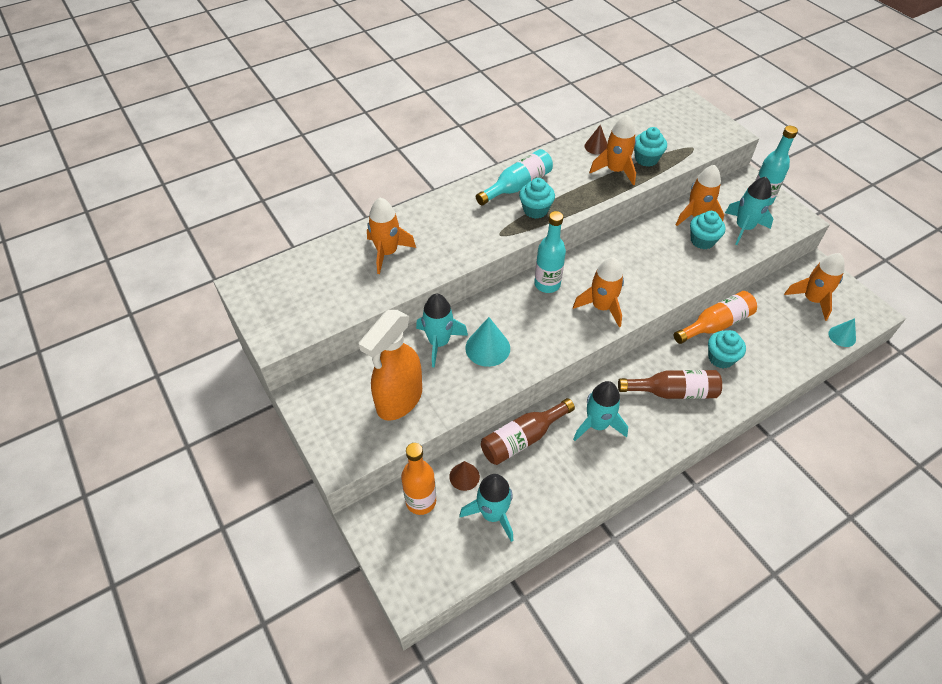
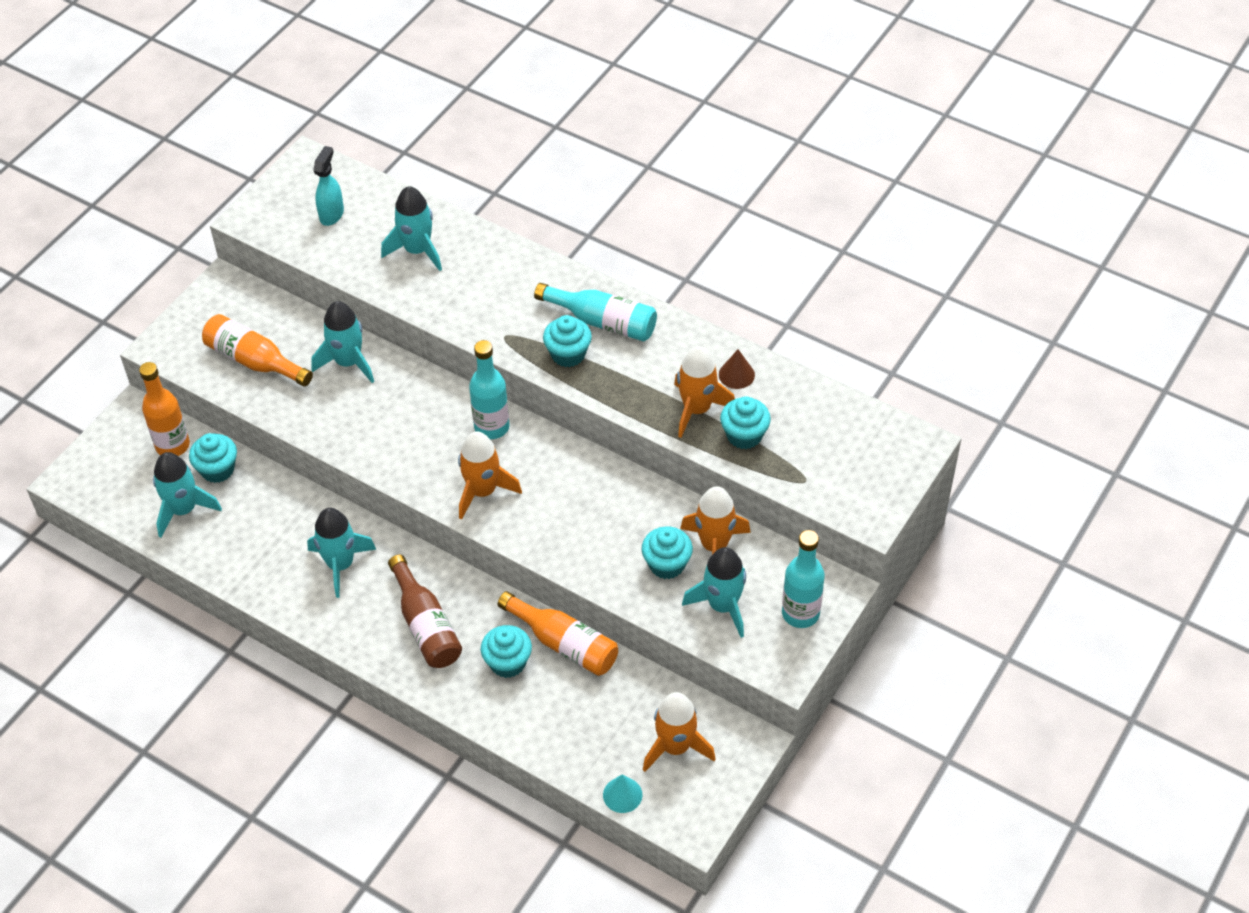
camera: 65 degrees right, 0 degrees up
orange spray bottle [359,310,422,421] -> orange bottle [202,314,313,387]
orange rocket [367,198,416,274] -> turquoise rocket [381,186,442,271]
brown cone [449,461,480,491] -> turquoise cupcake [189,433,237,483]
turquoise cone [465,317,510,367] -> none
brown bottle [481,398,575,465] -> none
none -> turquoise spray bottle [313,146,344,226]

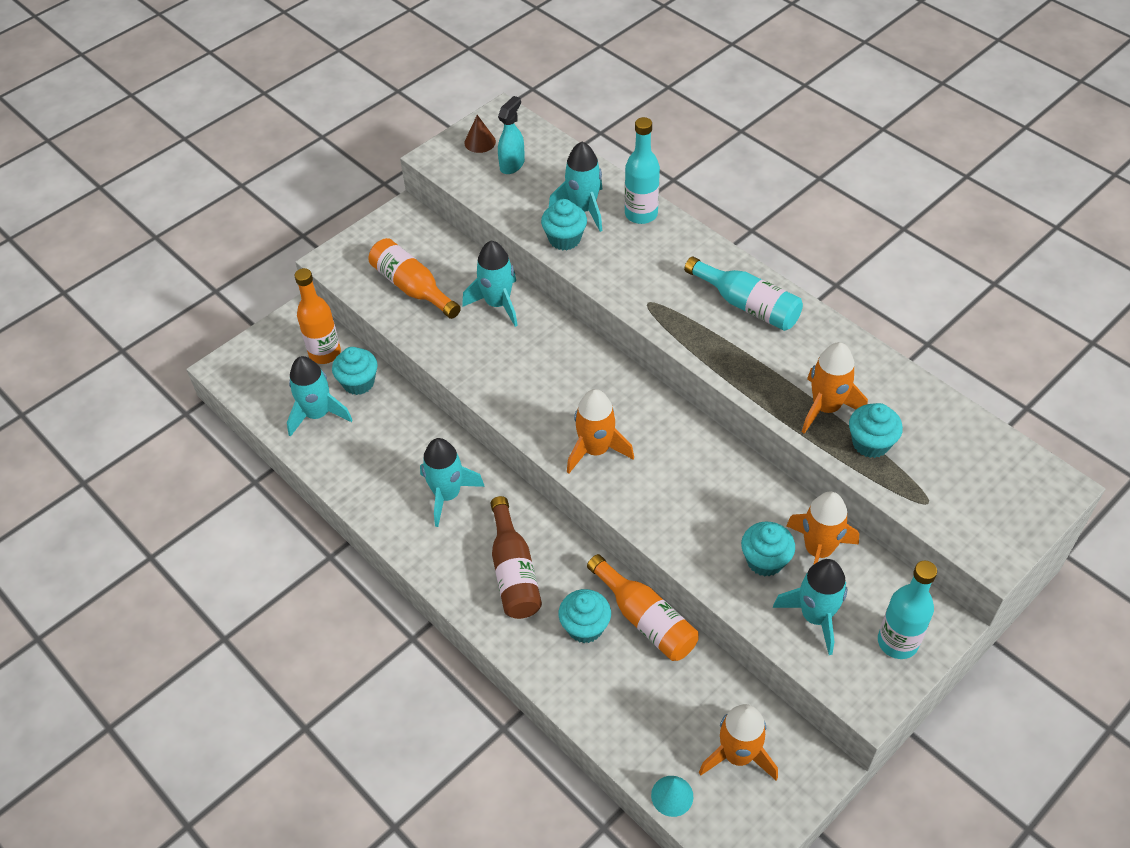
camera: 15 degrees right, 0 degrees up
turquoise bottle [469,340,510,439] -> turquoise bottle moved to [625,117,660,224]
turquoise cupcake [543,315,592,367] -> turquoise cupcake moved to [541,199,587,250]
brown cone [719,349,755,389] -> brown cone moved to [464,115,496,153]

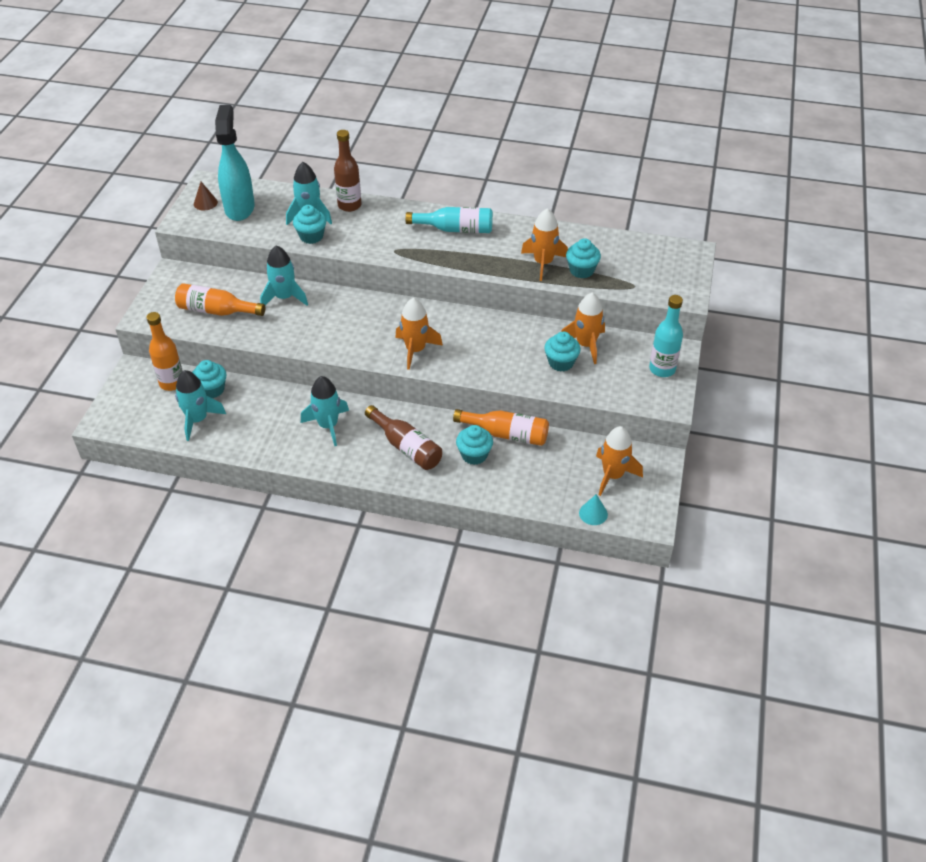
camera: 35 degrees left, 5 degrees down
turquoise spray bottle [498,96,525,174] -> turquoise spray bottle [215,105,255,221], size x1.87
turquoise bottle [625,117,660,224] -> brown bottle [334,130,361,212]
turquoise rocket [773,559,847,655] -> none

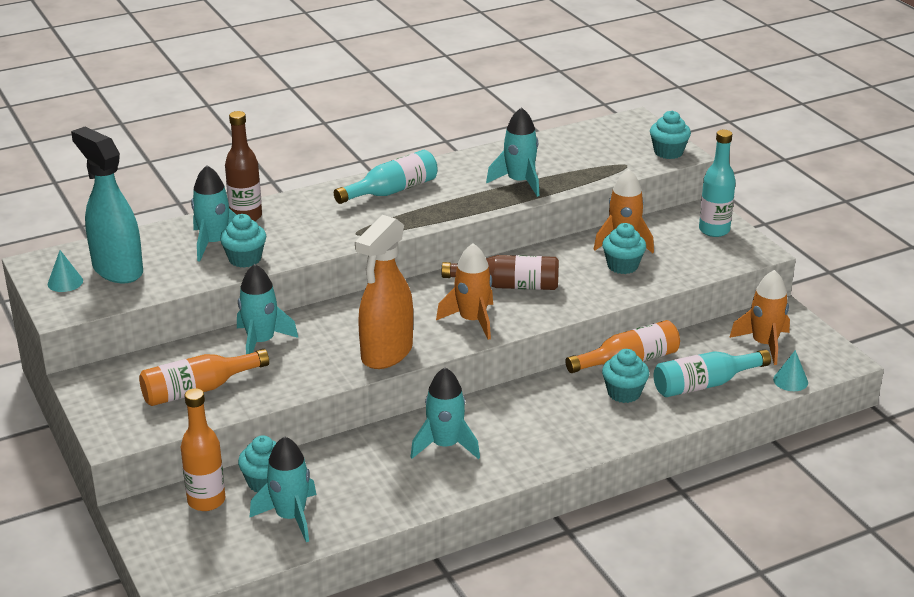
camera: 40 degrees left, 15 degrees down
brown cone [194,182,218,210] -> turquoise cone [48,250,83,292]
brown bottle [365,405,442,470] -> brown bottle moved to [442,255,559,290]
orange rocket [521,208,568,281] -> turquoise rocket [486,107,539,197]
turquoise cupcake [566,238,601,278] -> turquoise cupcake moved to [650,111,691,159]
none -> orange spray bottle [355,215,413,369]
none -> turquoise bottle [654,349,771,397]

